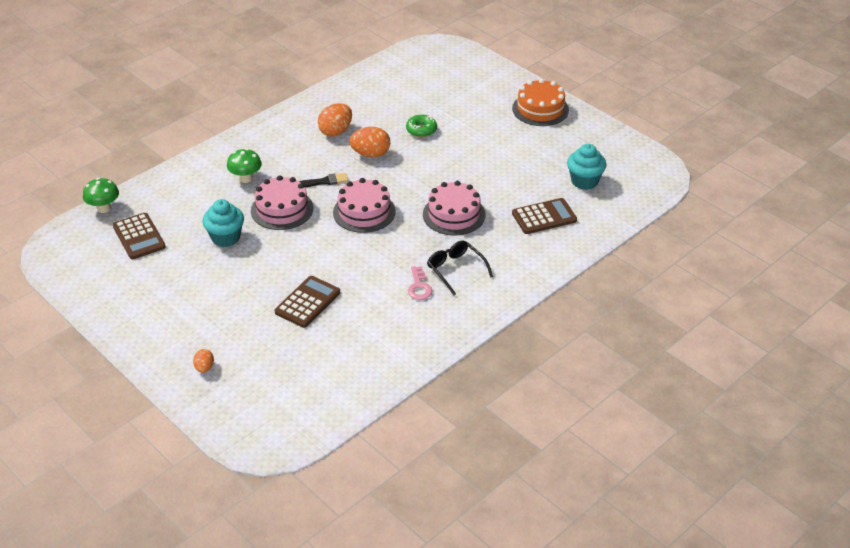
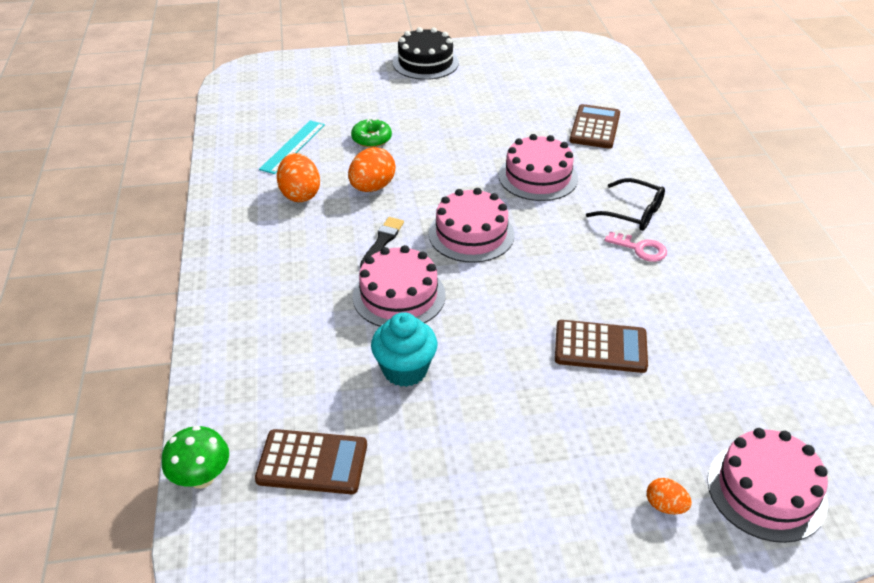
camera: 55 degrees left, 0 degrees up
green mushroom [227,148,262,183] -> none
brown calculator [275,276,340,328] -> brown calculator turned 120 degrees clockwise [555,320,648,373]
black glasses [427,241,493,295] -> black glasses turned 150 degrees counterclockwise [586,178,665,231]
orange cake [512,78,569,126] -> black cake [393,27,459,80]
turquoise cupcake [567,144,606,190] -> none
none -> turquoise ruler [259,120,325,174]
none -> pink cake [707,428,828,543]

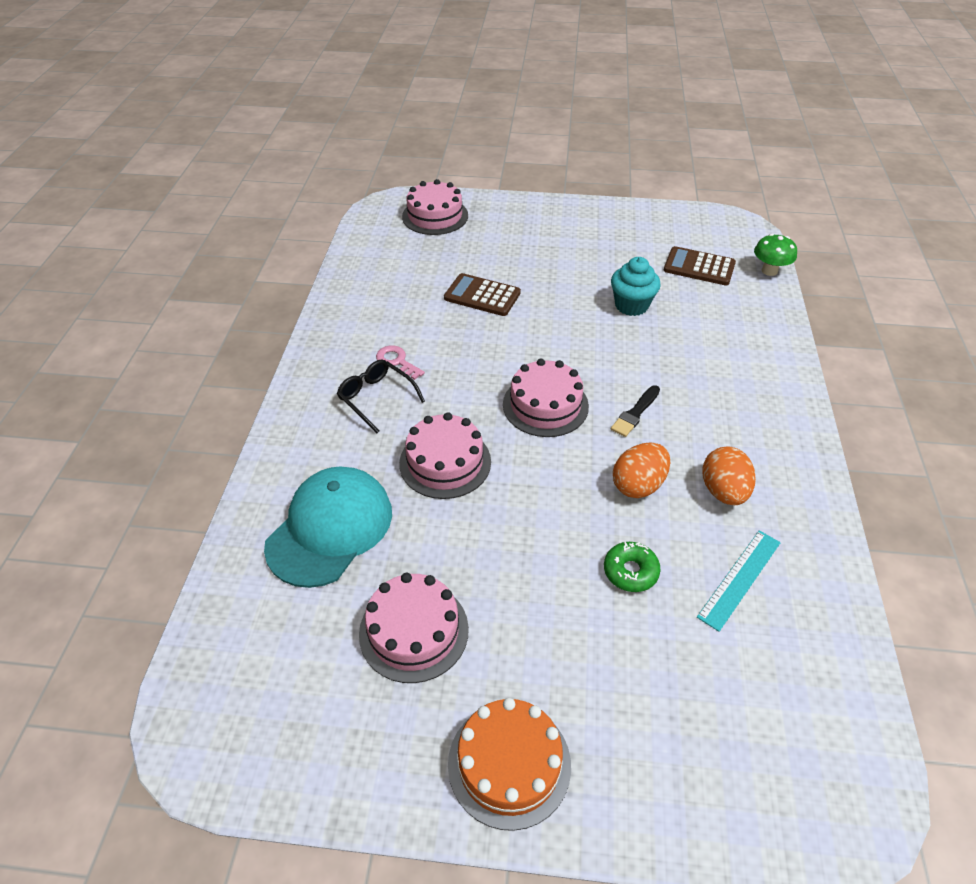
camera: 165 degrees left, 5 degrees up
pink cake [353,245,446,327] -> pink cake moved to [359,573,469,683]
black cake [393,27,459,80] -> orange cake [448,698,571,831]
brown calculator [569,104,620,149] -> turquoise cap [264,466,392,588]
orange egg [647,478,692,514] -> none

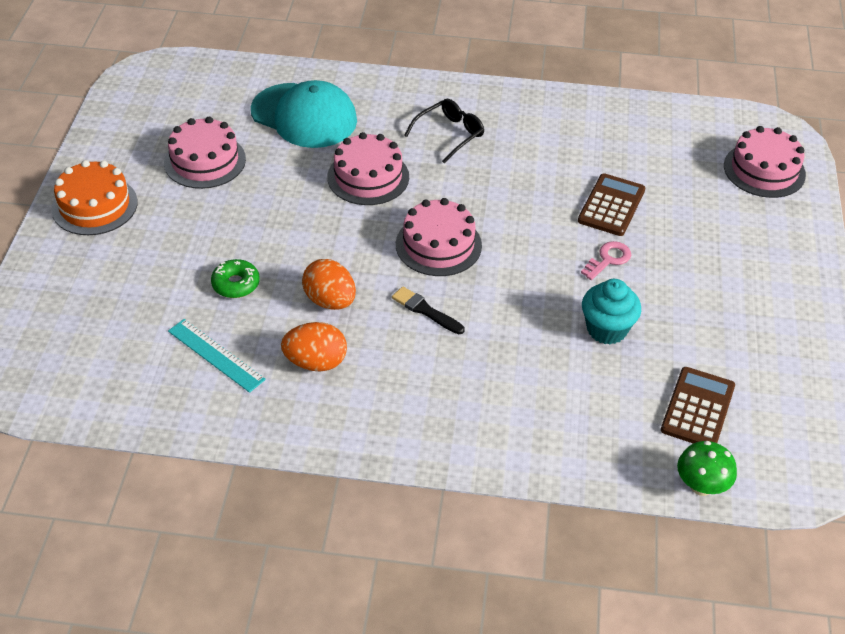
camera: 90 degrees right, 0 degrees up
pink key [376,345,425,380] -> pink key moved to [581,241,631,280]

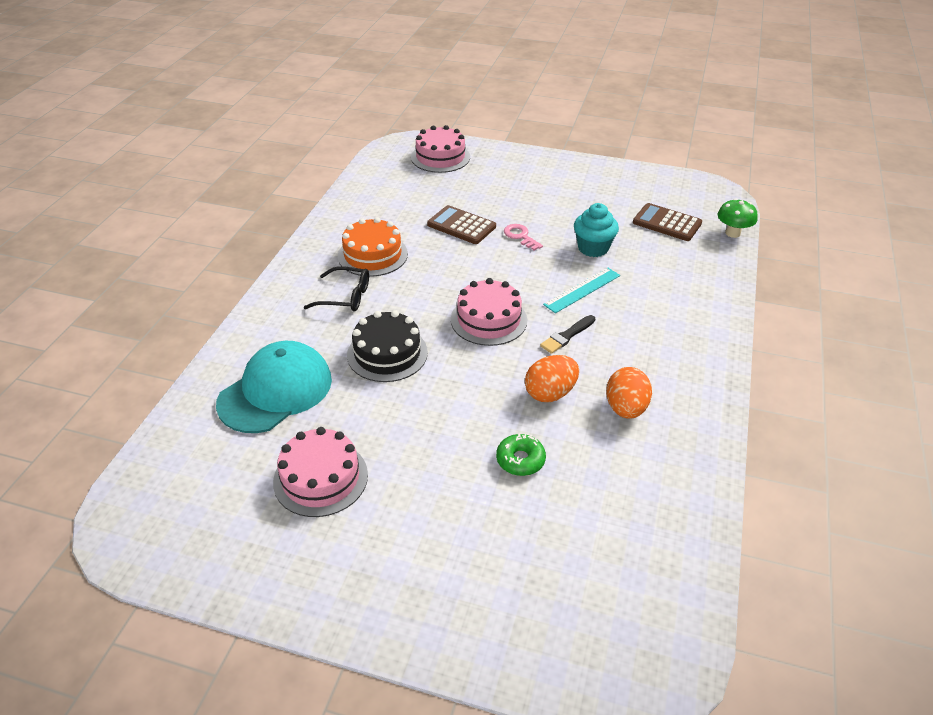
camera: 80 degrees left, 5 degrees down
orange cake [51,160,138,235] -> orange cake moved to [338,217,408,277]
turquoise ruler [168,319,266,393] -> turquoise ruler moved to [543,268,620,313]
pink cake [327,132,409,205] -> black cake [347,310,428,382]
black glasses [404,99,484,164] -> black glasses turned 135 degrees clockwise [304,266,369,311]

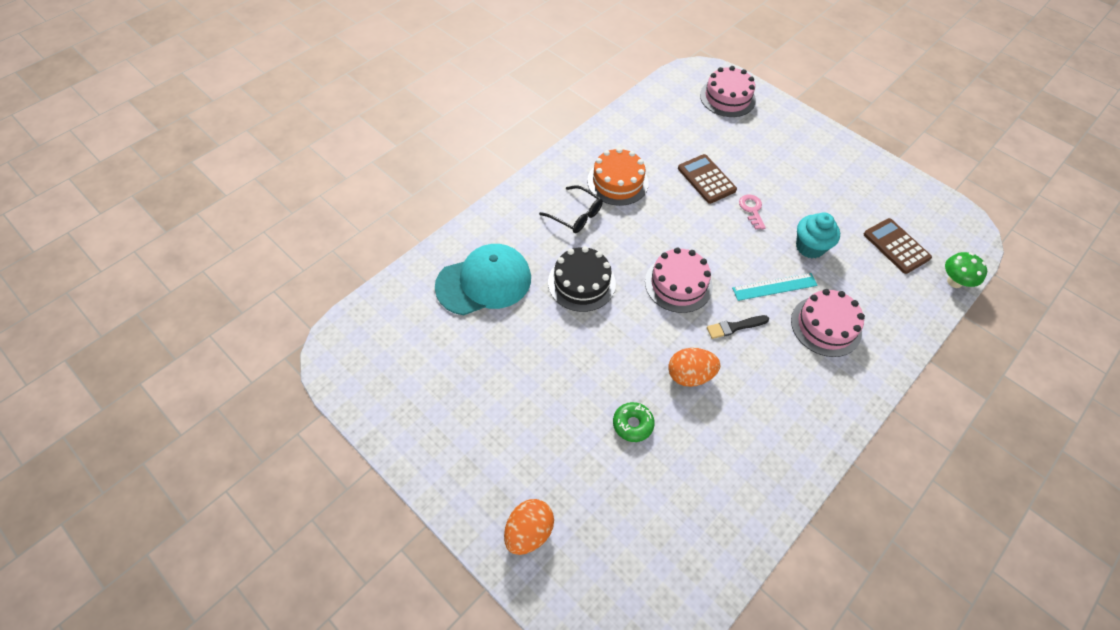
camera: 25 degrees right, 15 degrees up
pink cake [273,427,368,517] -> pink cake moved to [791,289,865,357]
orange egg [606,367,652,419] -> orange egg moved to [504,499,554,555]

